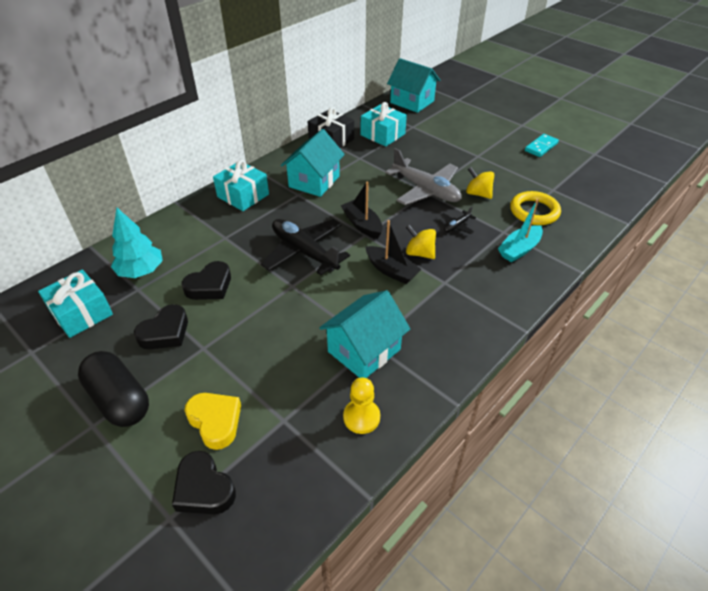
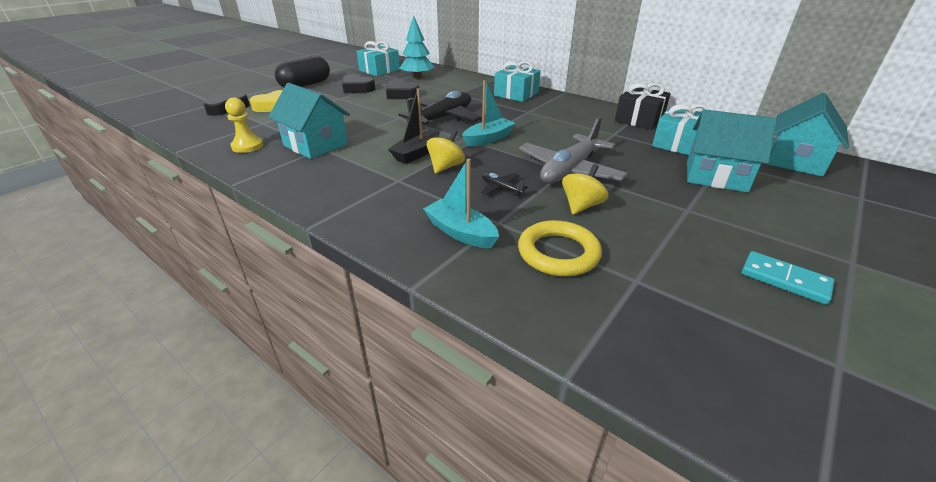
camera: 85 degrees right, 10 degrees down
turquoise house [281,129,345,197] -> turquoise house moved to [687,109,777,192]
black boat [341,181,383,239] -> turquoise boat [462,80,516,147]

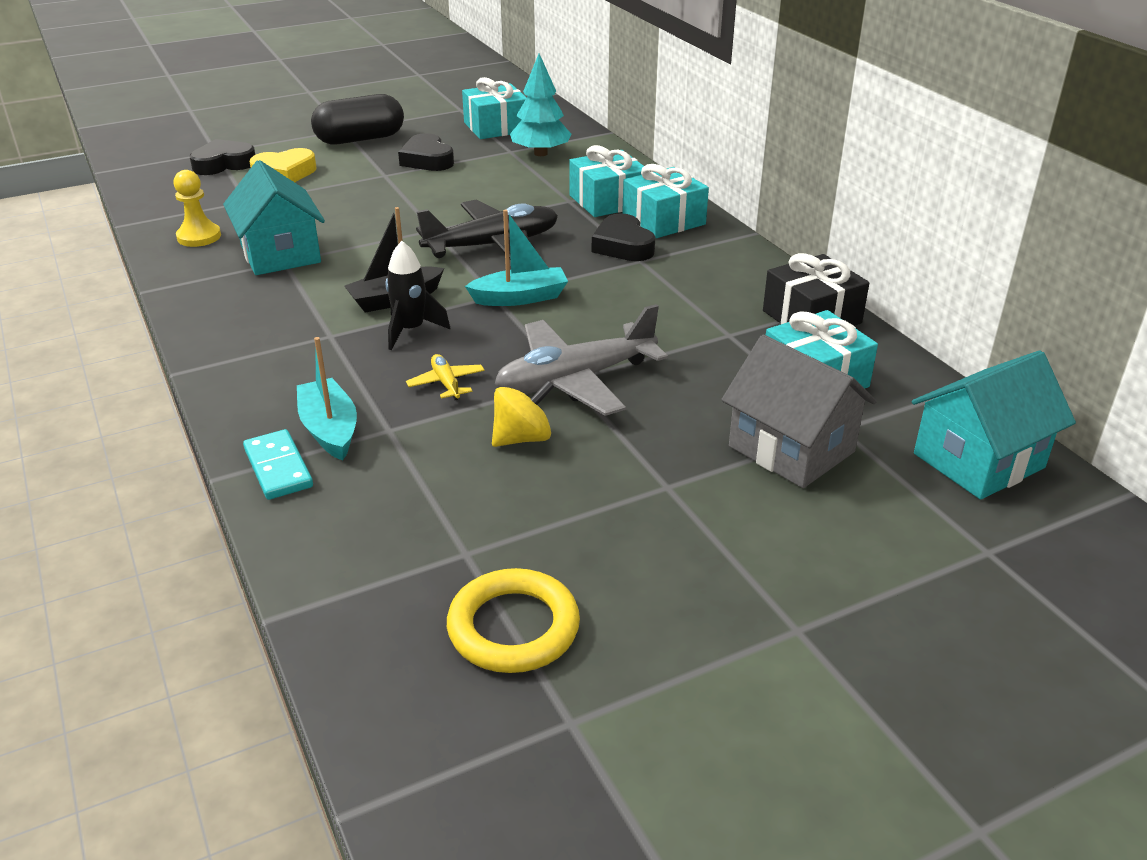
camera: 25 degrees right, 0 degrees up
black heart [386,79,419,99] -> black heart moved to [592,213,655,261]
yellow spinning top [427,130,465,174] -> black rocket [386,241,450,350]
black plane [481,173,528,197] -> yellow plane [406,354,485,400]
yellow ring [518,220,602,277] -> yellow ring moved to [447,568,580,673]
turquoise house [687,109,777,192] -> grey house [721,335,877,488]
turquoise domino [741,251,835,305] -> turquoise domino moved to [243,429,313,500]
none -> turquoise gift [569,145,644,217]

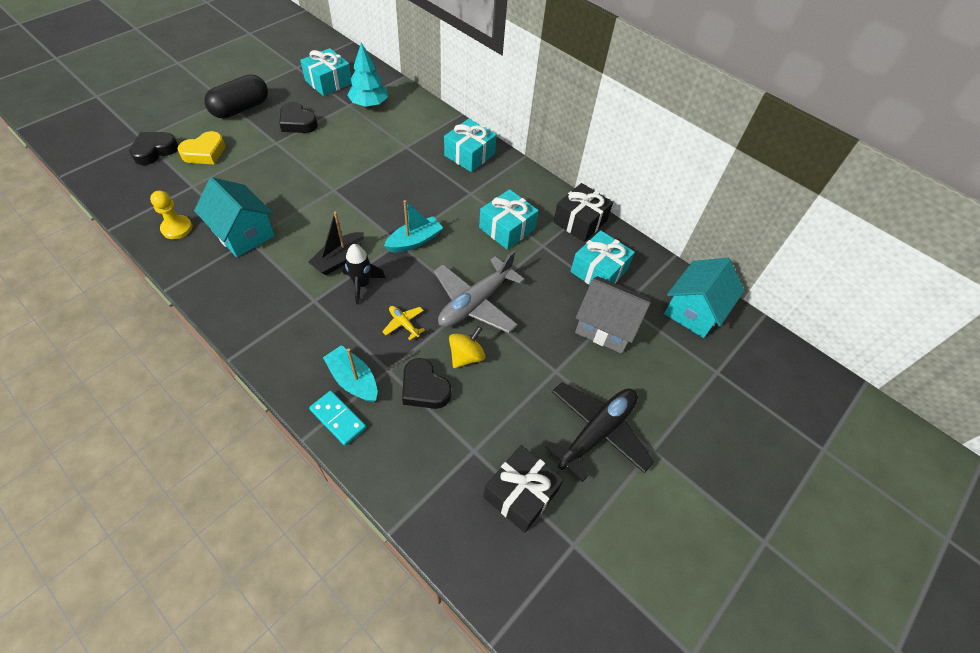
camera: 25 degrees left, 20 degrees up
black plane [416,199,558,260] -> black plane moved to [545,382,654,482]
yellow ring [447,568,580,673] -> black gift [483,445,564,533]
turquoise gift [569,145,644,217] -> turquoise gift moved to [479,189,538,250]
black heart [592,213,655,261] -> black heart moved to [402,358,451,409]

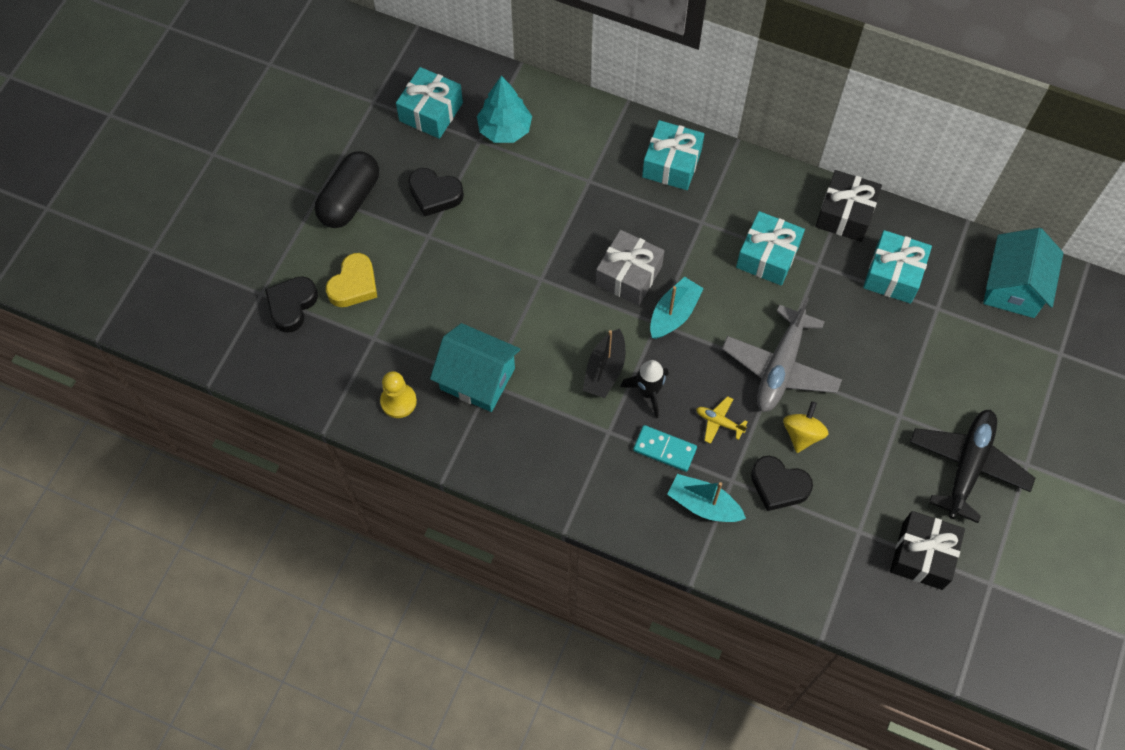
camera: 15 degrees left, 10 degrees up
turquoise domino [309,391,366,446] -> turquoise domino moved to [633,425,697,472]
grey house [575,276,651,354] -> none
none -> grey gift [596,230,664,306]

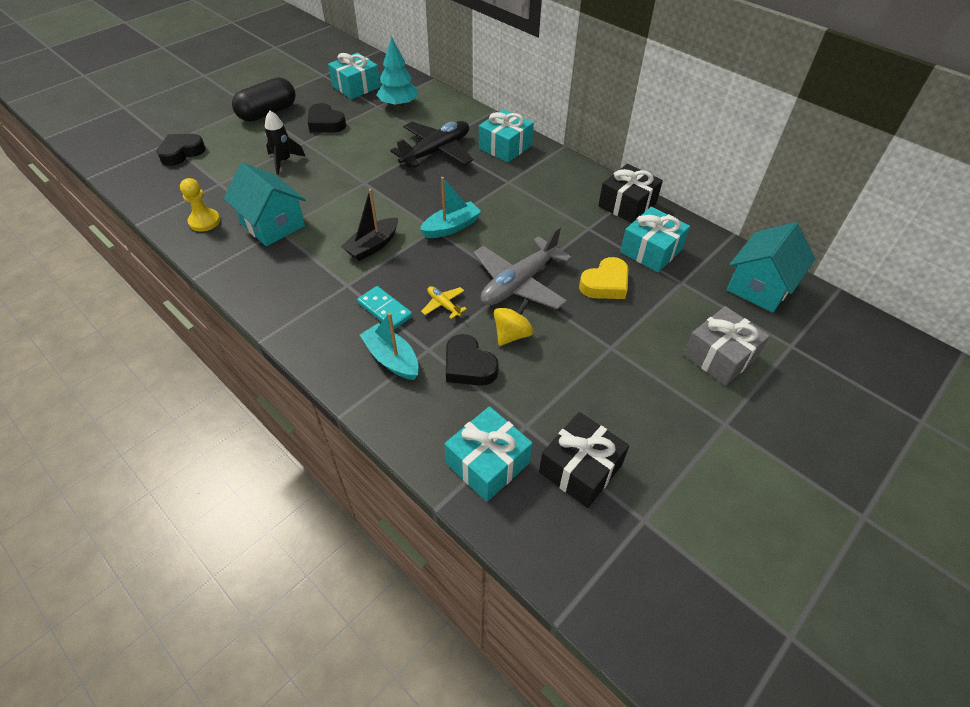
camera: 20 degrees right, 15 degrees down
yellow heart [326,253,377,307] -> yellow heart moved to [579,257,628,299]
grey gift [596,230,664,306] -> grey gift moved to [683,306,770,386]
black rocket [620,360,669,418] -> black rocket moved to [265,111,306,175]
turquoise gift [736,211,805,286] -> turquoise gift moved to [444,406,533,502]
black plane [910,410,1035,523] -> black plane moved to [390,121,473,168]

